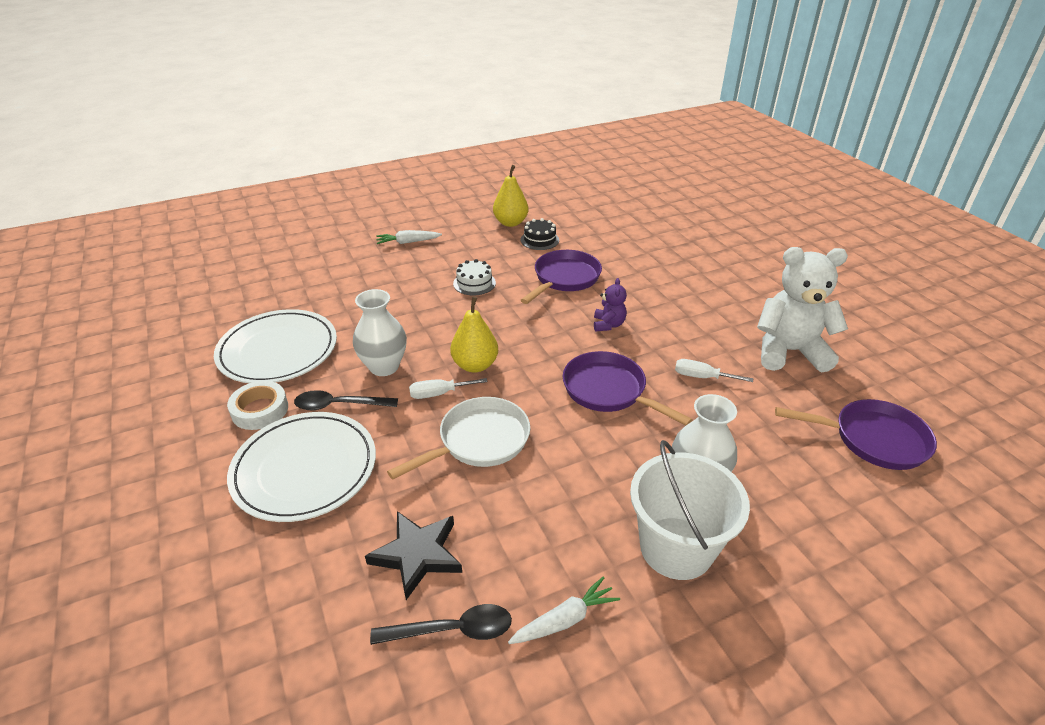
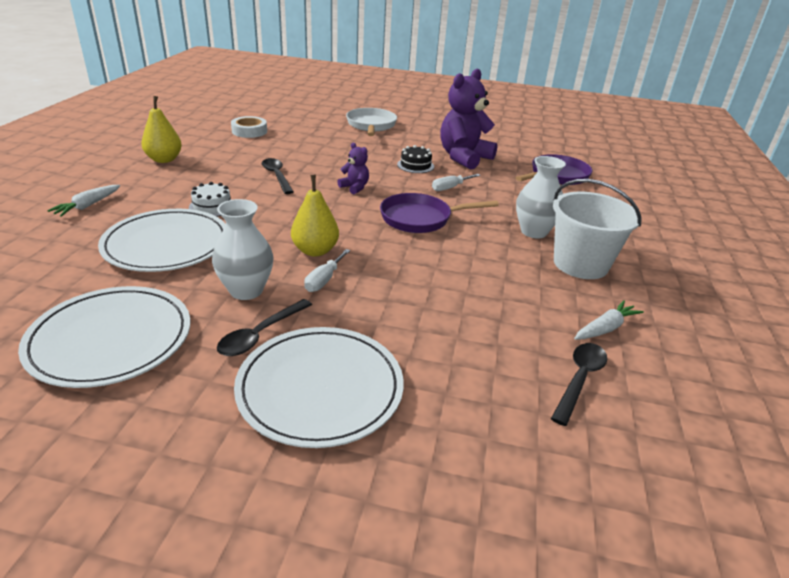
camera: 55 degrees left, 5 degrees down
white tape [227,381,288,430] -> white tape moved to [231,116,267,138]
black star [365,511,462,600] -> none
white pan [387,397,530,479] -> white pan moved to [346,108,397,136]
white carrot [508,577,620,644] -> white carrot turned 45 degrees clockwise [574,300,644,340]
black cake [521,218,559,250] -> black cake moved to [397,145,434,173]
purple pan [521,250,602,304] -> black spoon [261,158,293,194]
white teddy bear [757,247,848,372] -> purple teddy bear [440,69,498,170]
none -> white plate [98,209,226,272]

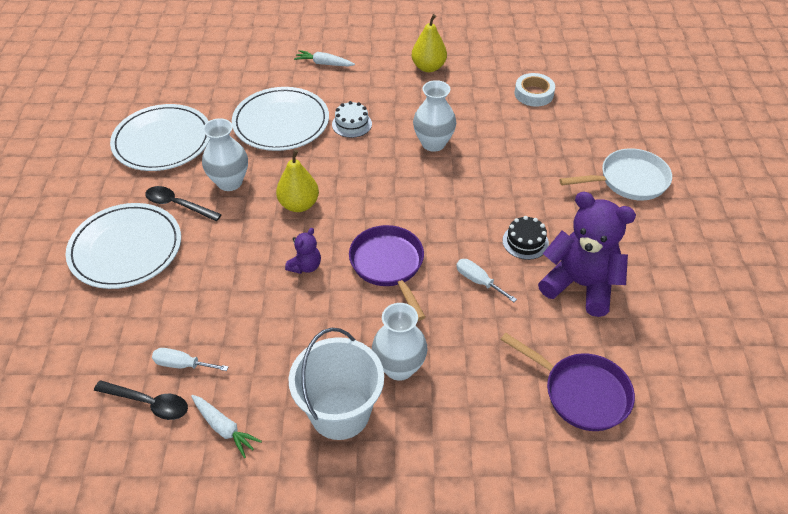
camera: 80 degrees right, 15 degrees up
black spoon [261,158,293,194] -> white vase [413,80,456,152]
white screwdriver [304,249,350,292] -> white screwdriver moved to [152,348,228,371]
purple teddy bear [337,143,369,194] -> purple teddy bear moved to [285,228,321,274]

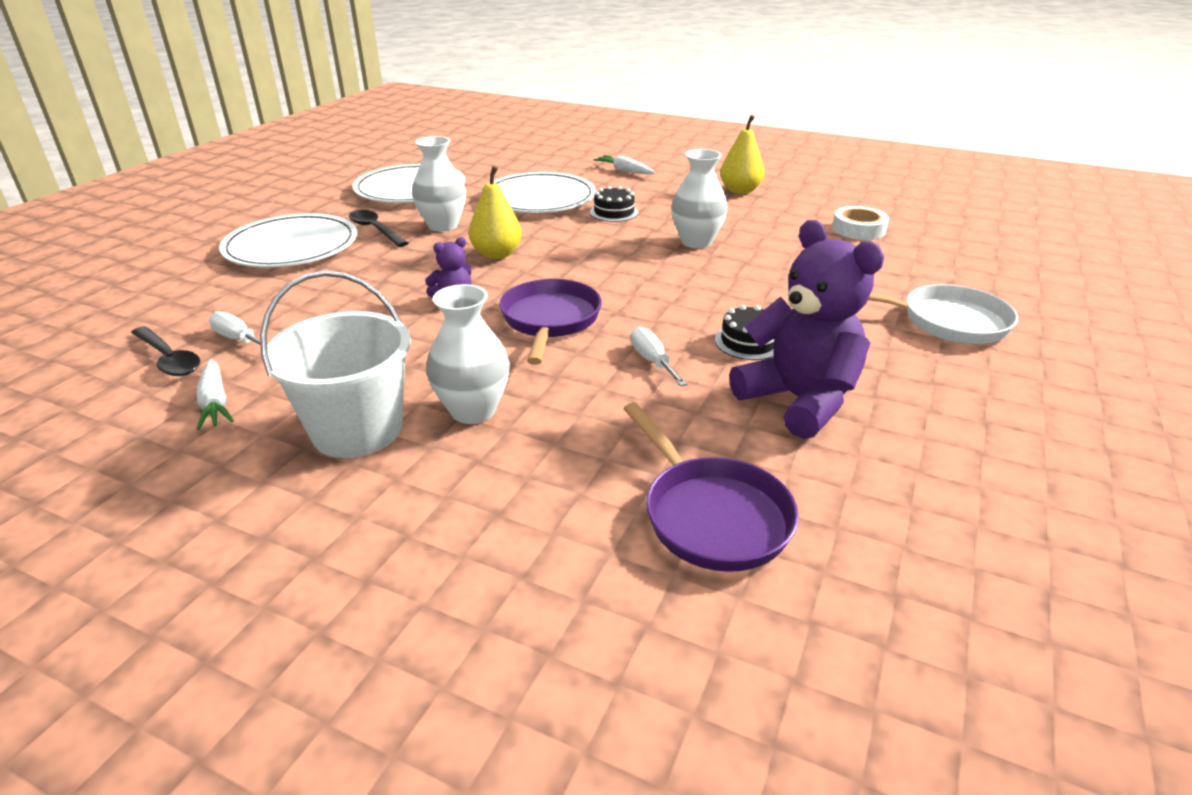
camera: 25 degrees right, 15 degrees down
white cake [332,101,372,138] -> black cake [590,186,639,222]

